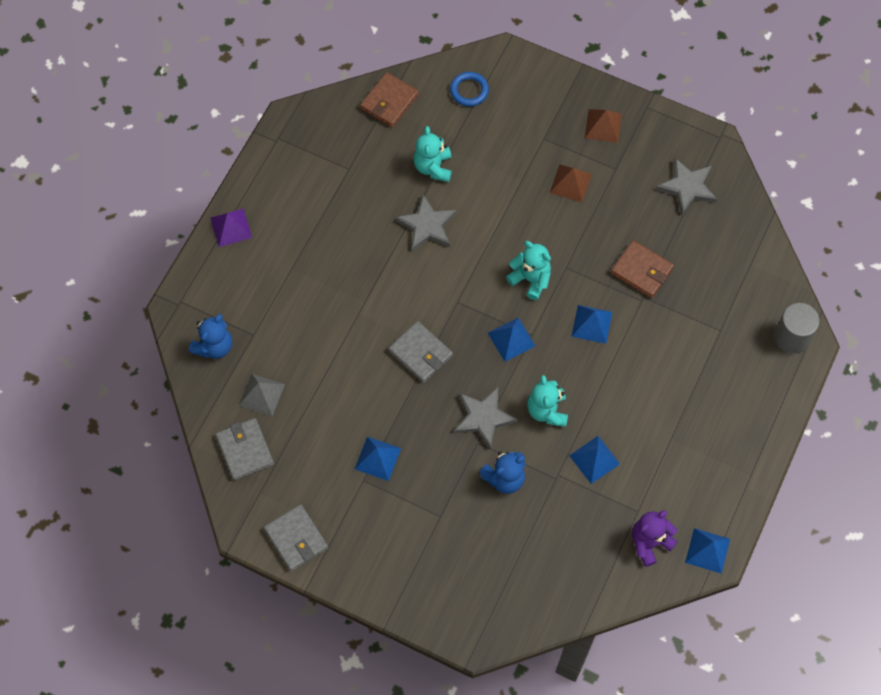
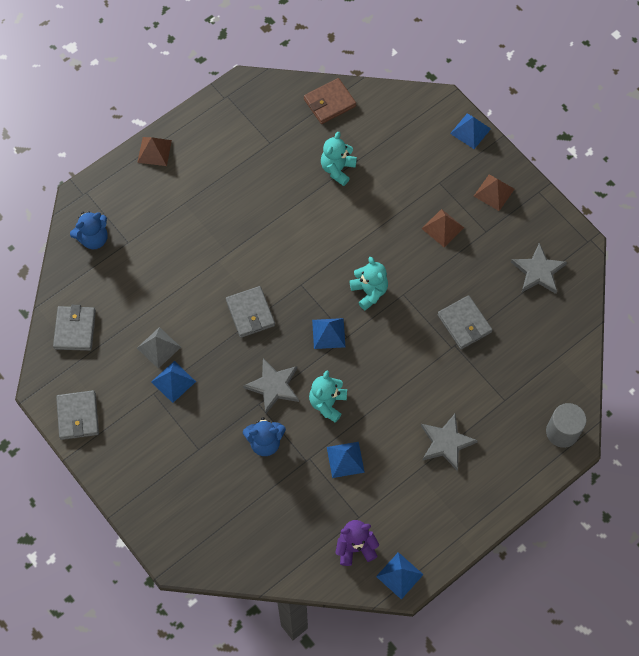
camera: 25 degrees right, 0 degrees up
purple pyramid [211,208,252,247] -> brown pyramid [137,137,172,166]
grey pyramid [239,374,285,416] -> grey pyramid moved to [137,327,181,369]
grey star [395,194,457,251] -> grey star moved to [421,414,478,471]
blue ring [450,72,489,106] -> none
blue pyramid [571,305,612,344] -> blue pyramid moved to [450,114,491,149]
brown wallet [611,240,674,298] -> grey wallet [437,295,492,349]

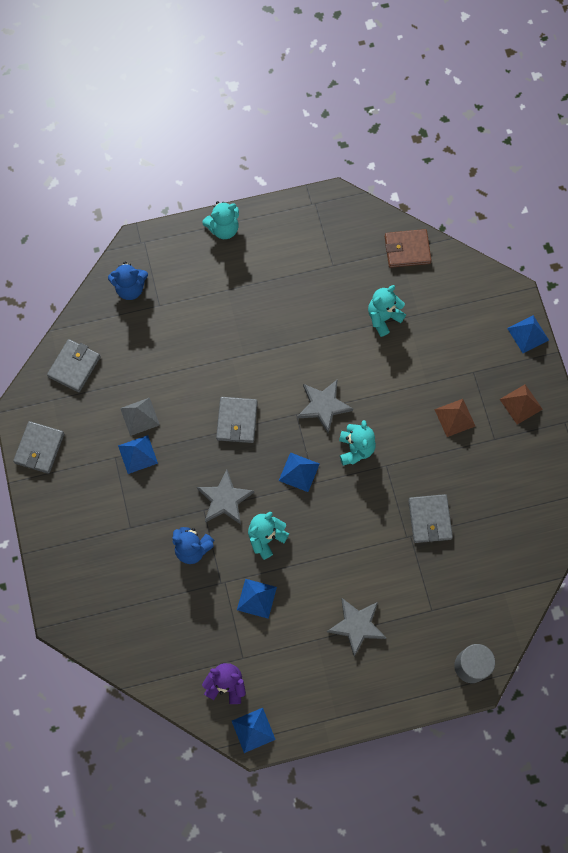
camera: 25 degrees right, 5 degrees up
brown pyramid [137,137,172,166] -> turquoise teddy bear [202,201,239,239]
grey star [511,243,567,294] -> grey star moved to [297,379,353,433]

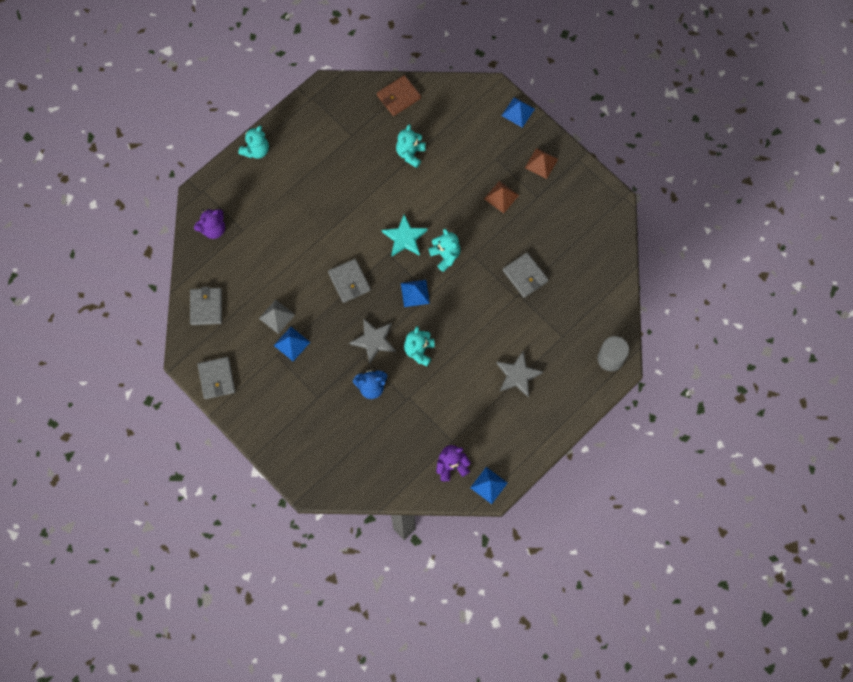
camera: 30 degrees left, 0 degrees up
blue teddy bear [108,261,148,300] -> purple teddy bear [194,209,225,239]
blue pyramid [237,579,277,619] -> none
grey star [297,379,353,433] -> turquoise star [382,214,428,257]

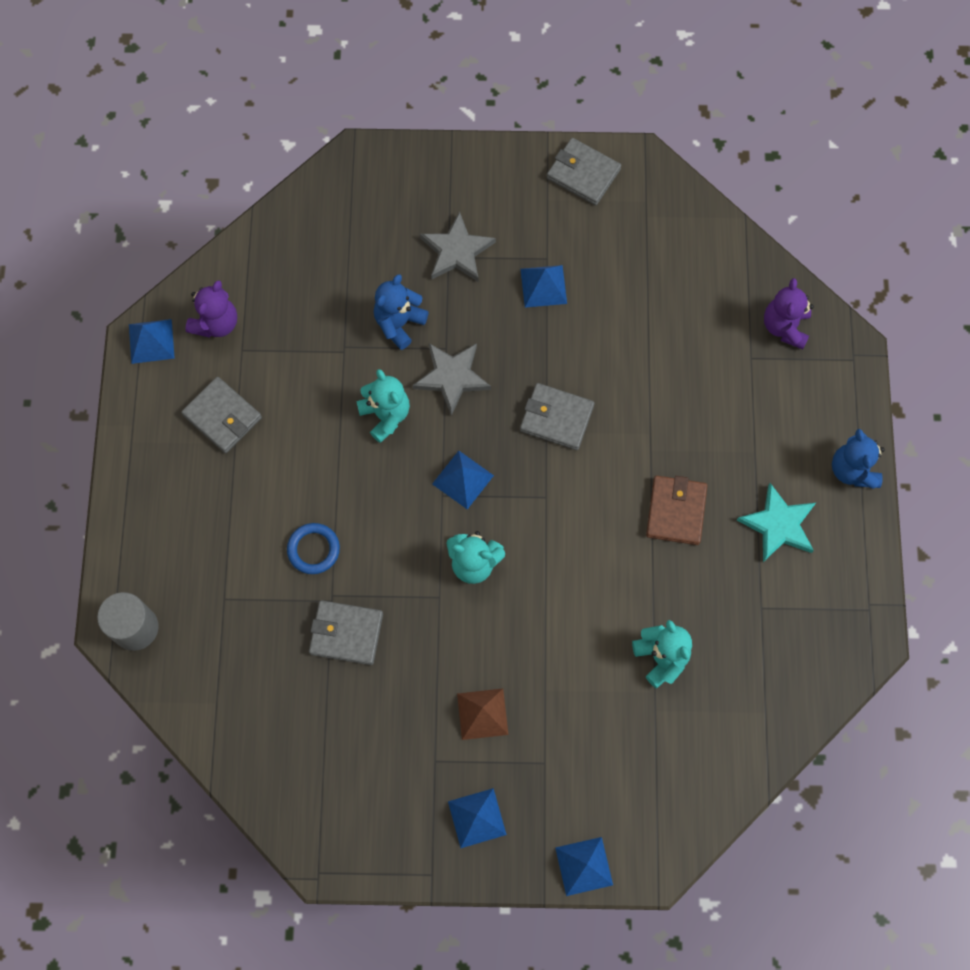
camera: 135 degrees right, 0 degrees up
grey wallet [190,287,222,325] -> grey wallet moved to [181,377,262,453]
turquoise teddy bear [238,125,269,159] -> blue teddy bear [832,429,884,489]
grey pyramid [259,300,295,334] -> none
brown wallet [377,75,421,116] -> brown wallet moved to [646,476,707,545]
turquoise star [382,214,428,257] -> turquoise star moved to [737,483,816,562]
grey star [496,351,543,398] -> grey star moved to [420,211,496,282]
brown pyramid [525,148,558,179] -> blue pyramid [448,788,507,848]
none -> blue ring [287,523,340,574]

